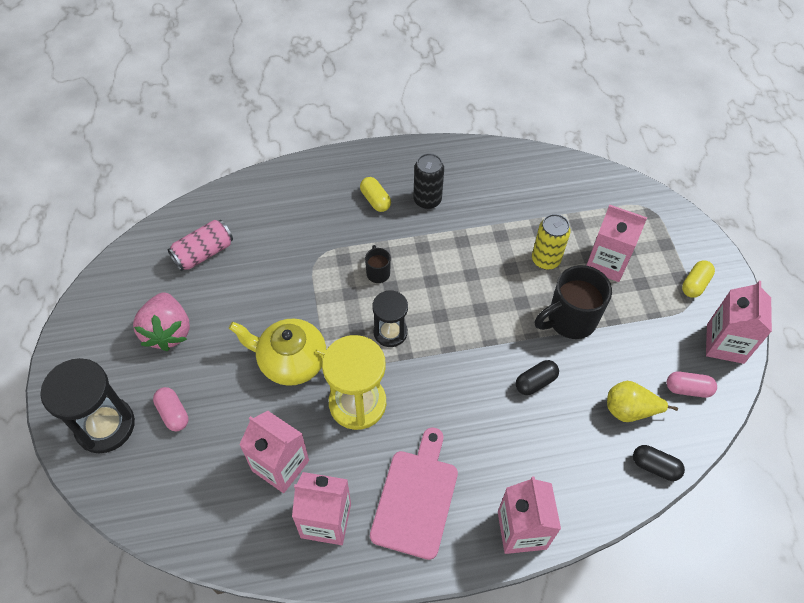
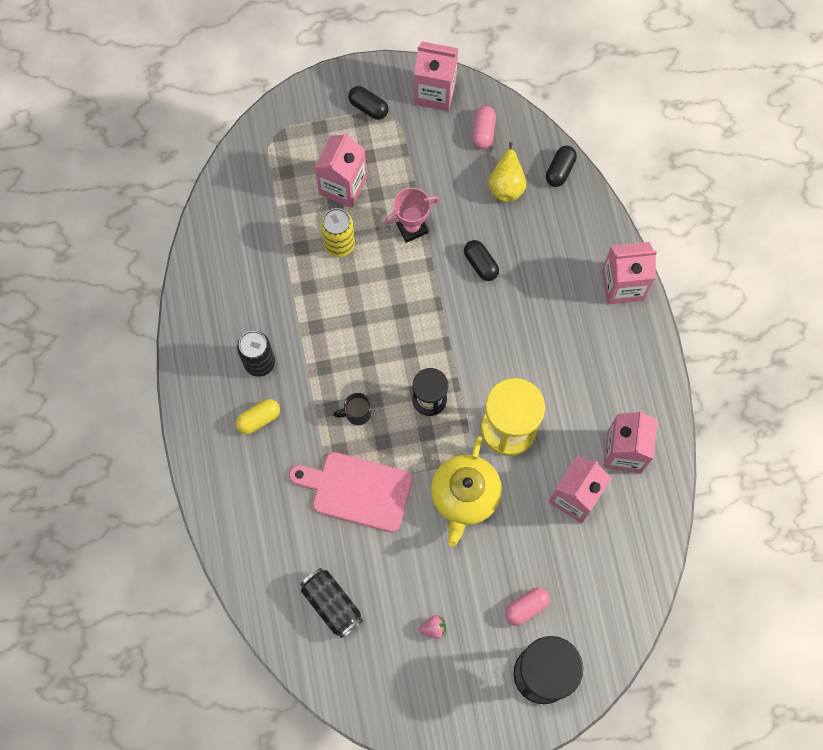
camera: 90 degrees left, 15 degrees up
pink strawberry [133,293,190,351] -> pink strawberry [419,615,446,639], size x0.42
pink can [167,220,233,271] -> black can [300,568,363,638]
pink cutting board [370,427,458,560] -> pink cutting board moved to [289,452,413,532]
black mug [535,265,612,339] -> pink trophy [385,187,439,243]
yellow capsule [682,260,715,298] -> black capsule [348,86,388,120]

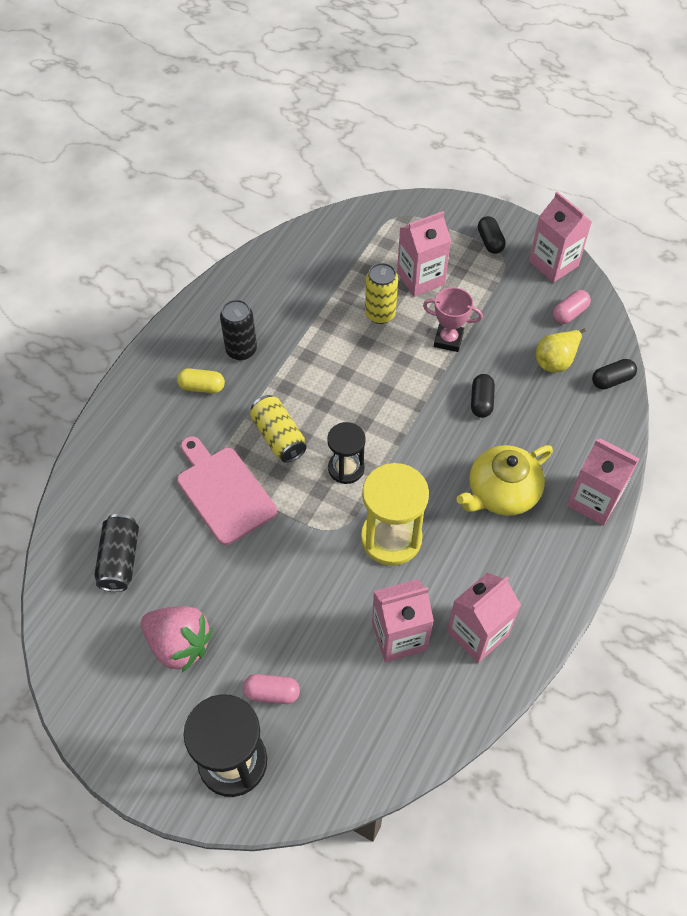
camera: 40 degrees right, 15 degrees down
black mug [333,393,371,425] -> yellow can [250,395,307,463]
pink strawberry [419,615,446,639] -> pink strawberry [141,606,213,672], size x2.38
yellow teapot [431,436,502,547] -> yellow teapot moved to [456,445,553,516]

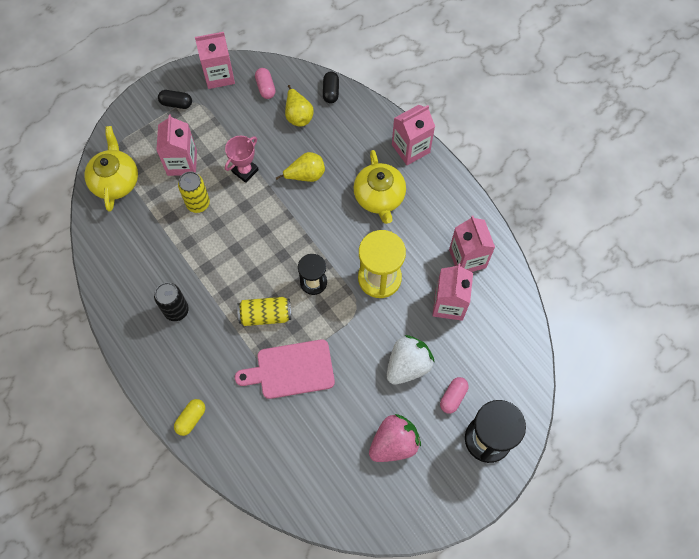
camera: 65 degrees left, 10 degrees up
black can [94,514,139,592] -> none
yellow capsule [177,368,225,393] -> yellow capsule moved to [174,399,205,436]
black capsule [471,374,495,418] -> yellow pear [276,152,325,182]
none -> yellow teapot [84,126,138,212]
none -> white strawberry [387,335,434,385]

